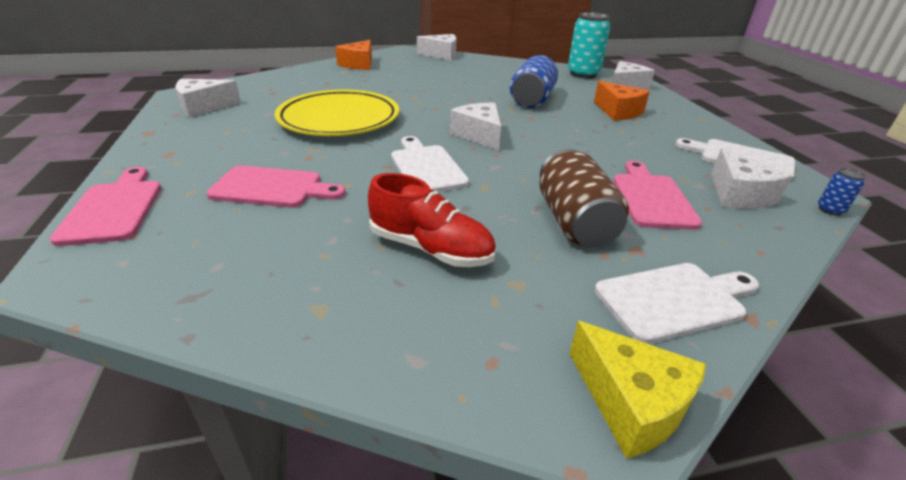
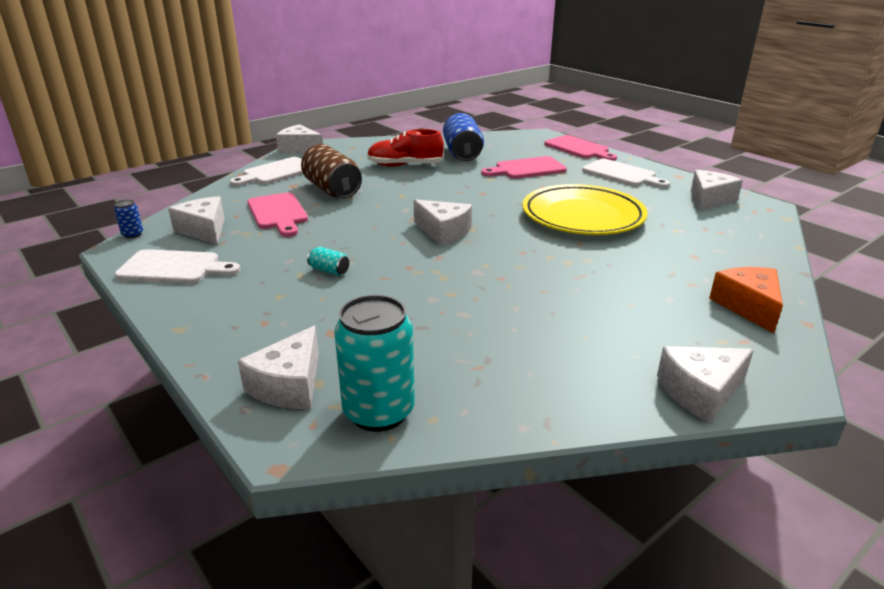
camera: 155 degrees right, 5 degrees down
white cutting board [391,136,469,192] -> white cutting board moved to [582,159,670,188]
blue can [510,55,558,108] -> blue can moved to [443,113,484,161]
yellow cheese [569,321,706,459] -> white cheese [276,124,323,154]
orange cheese [594,81,650,121] -> none
none -> turquoise can [307,247,349,276]

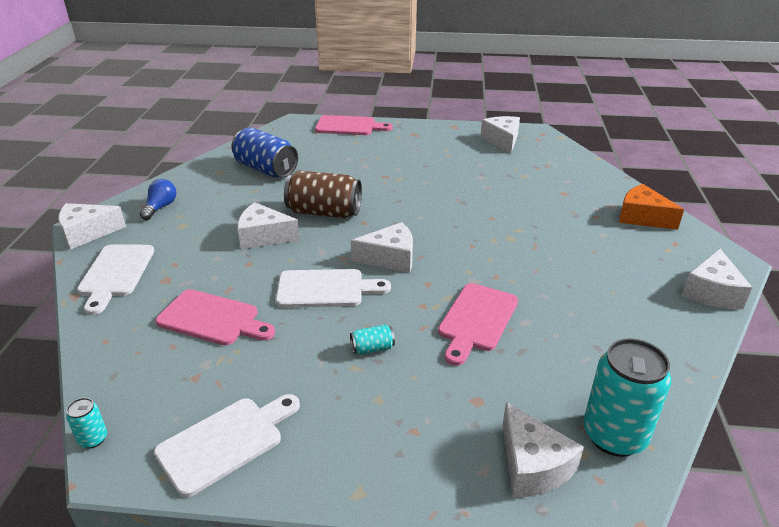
camera: 45 degrees left, 5 degrees up
blue can [114,199,143,238] -> turquoise can [66,398,107,449]
white cheese [168,196,225,245] -> white cheese moved to [238,202,300,249]
brown can [301,144,362,198] -> brown can moved to [284,170,362,218]
red shoe [367,129,444,167] -> none
pink cutting board [481,156,567,179] -> pink cutting board moved to [438,283,518,366]
yellow plate [523,184,648,235] -> none
white cutting board [582,159,670,188] -> white cutting board moved to [276,269,391,308]
none -> blue light bulb [140,179,176,220]

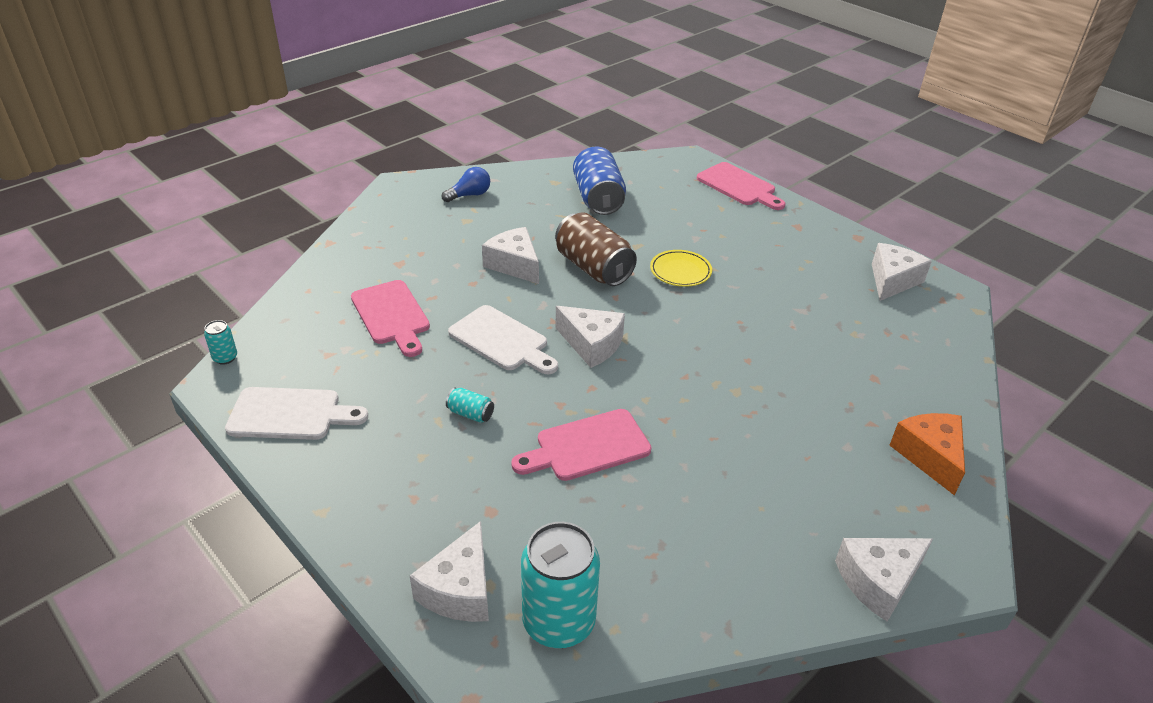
camera: 40 degrees right, 5 degrees up
white cheese [58,203,126,250] -> none
white cutting board [77,244,154,315] -> none
none -> yellow plate [650,250,712,287]

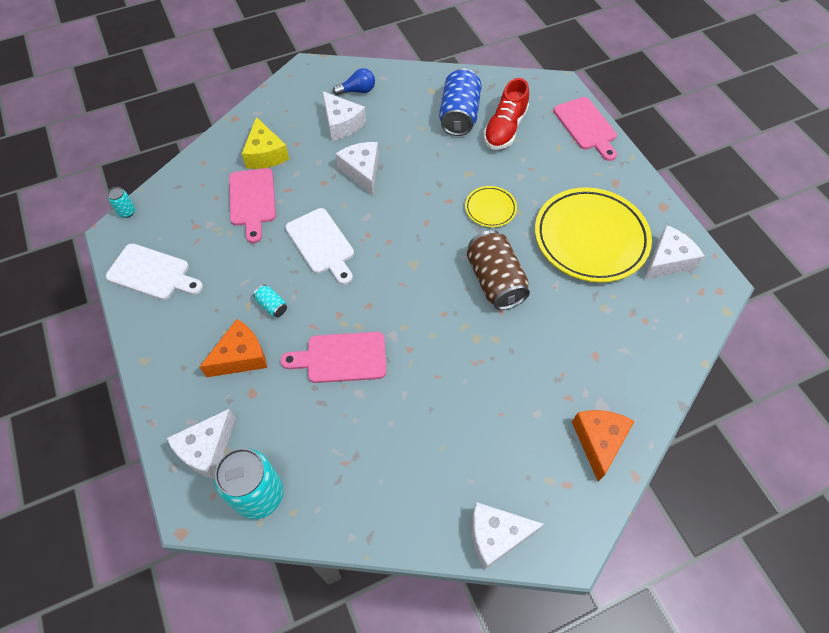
camera: 20 degrees right, 20 degrees up
brown can [555,212,637,286] -> brown can moved to [467,230,530,310]
white cheese [556,306,625,368] -> white cheese moved to [323,91,366,141]
none -> orange cheese [200,319,267,377]
none -> yellow cheese [242,117,289,169]
none -> red shoe [483,78,529,150]
none -> yellow plate [535,187,652,283]

